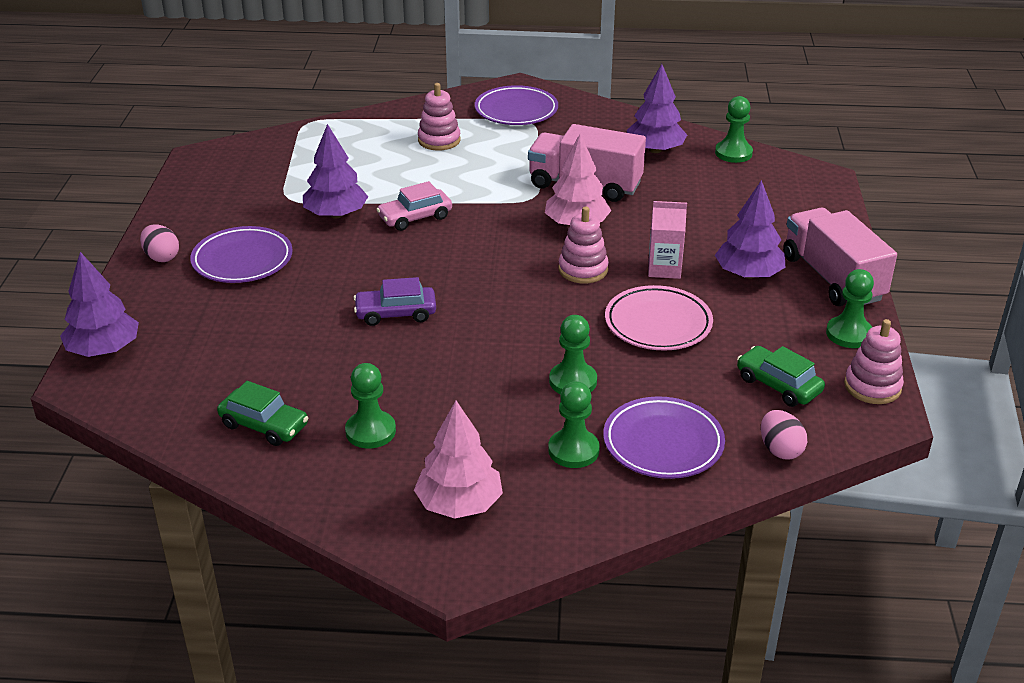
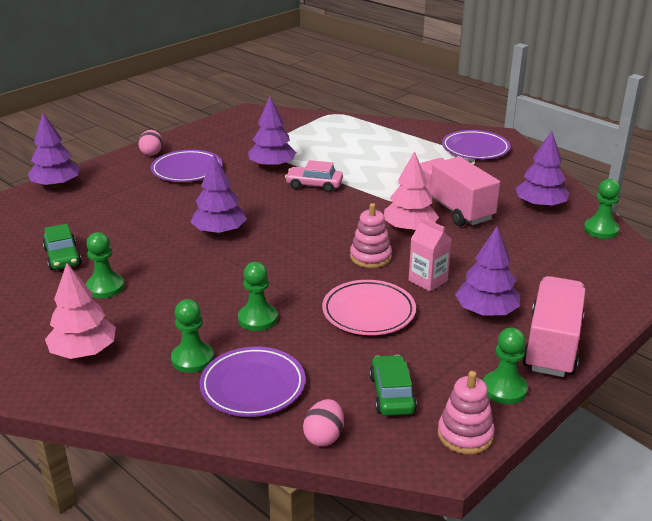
camera: 40 degrees right, 5 degrees down
purple car [354,277,436,326] -> purple tree [190,154,247,235]
pink stacking toy [418,83,461,150] -> none

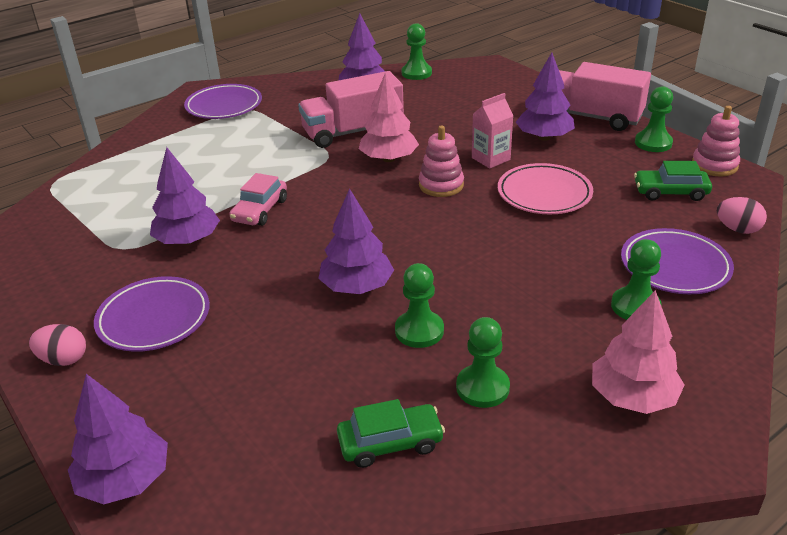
camera: 80 degrees left, 5 degrees up
green pawn [238,262,278,331] -> green pawn moved to [395,263,444,348]

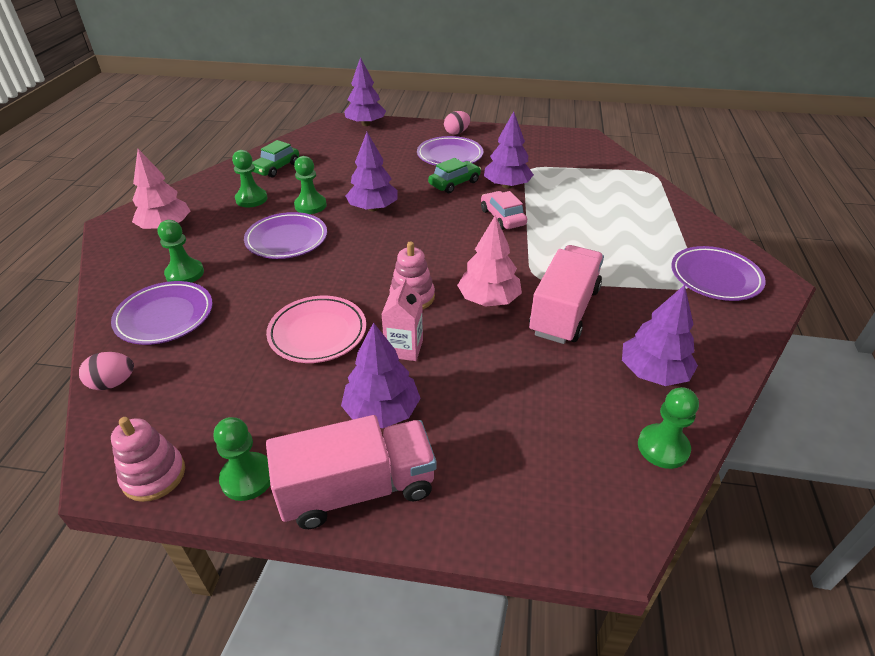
camera: 135 degrees right, 5 degrees up
green car [634,161,712,201] -> green car moved to [428,158,481,193]
none -> purple plate [244,212,327,259]

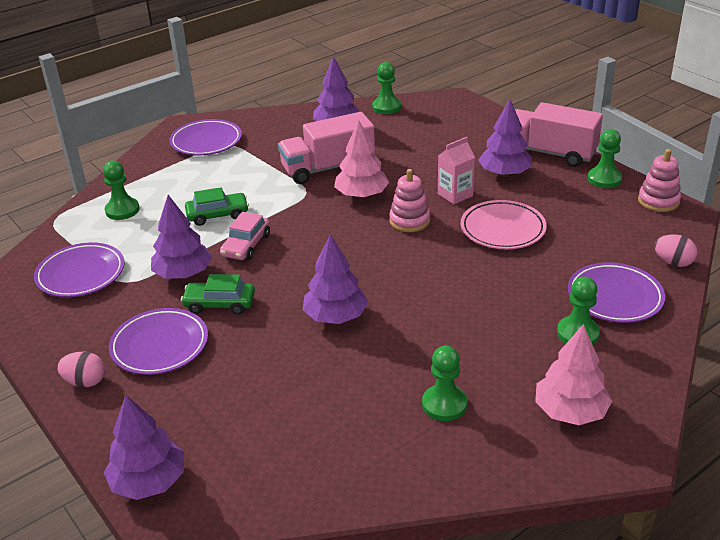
camera: 135 degrees left, 5 degrees down
purple plate [244,212,327,259] -> purple plate moved to [34,243,125,297]
green car [252,140,299,177] -> green car moved to [185,187,249,226]
green pawn [294,156,327,214] -> green pawn moved to [103,161,140,220]

